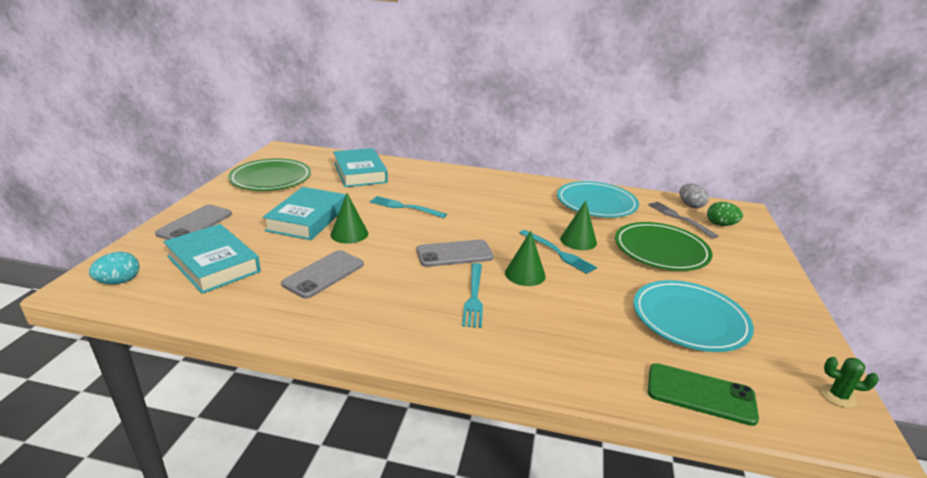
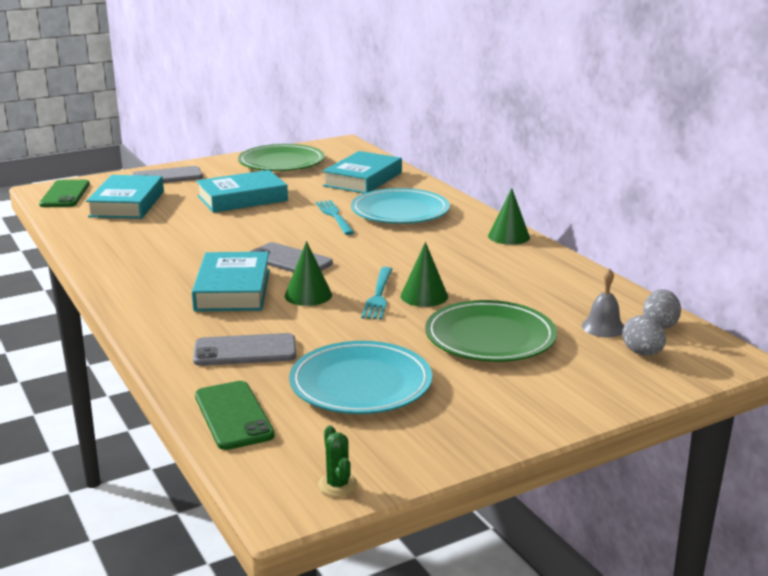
camera: 50 degrees right, 5 degrees down
turquoise egg [89,252,139,284] -> green phone [39,180,90,207]
grey phone [281,250,364,299] -> grey phone moved to [193,333,296,366]
green cone [331,193,368,244] -> green cone moved to [488,188,530,245]
turquoise fork [462,263,483,328] -> turquoise book [192,252,270,311]
turquoise plate [557,181,639,217] -> turquoise plate moved to [351,188,450,224]
grey fork [648,201,718,238] -> grey bell [582,268,624,337]
green egg [707,202,743,226] -> grey egg [622,315,666,355]

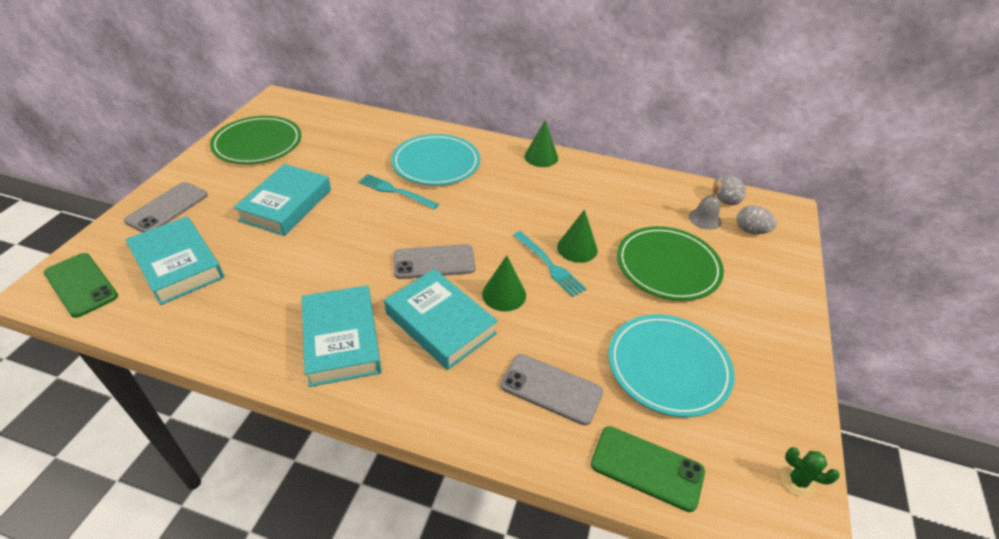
camera: 45 degrees left, 20 degrees up
grey phone [193,333,296,366] -> grey phone turned 75 degrees clockwise [501,354,603,425]
turquoise book [322,151,402,193] -> turquoise book moved to [302,285,382,387]

